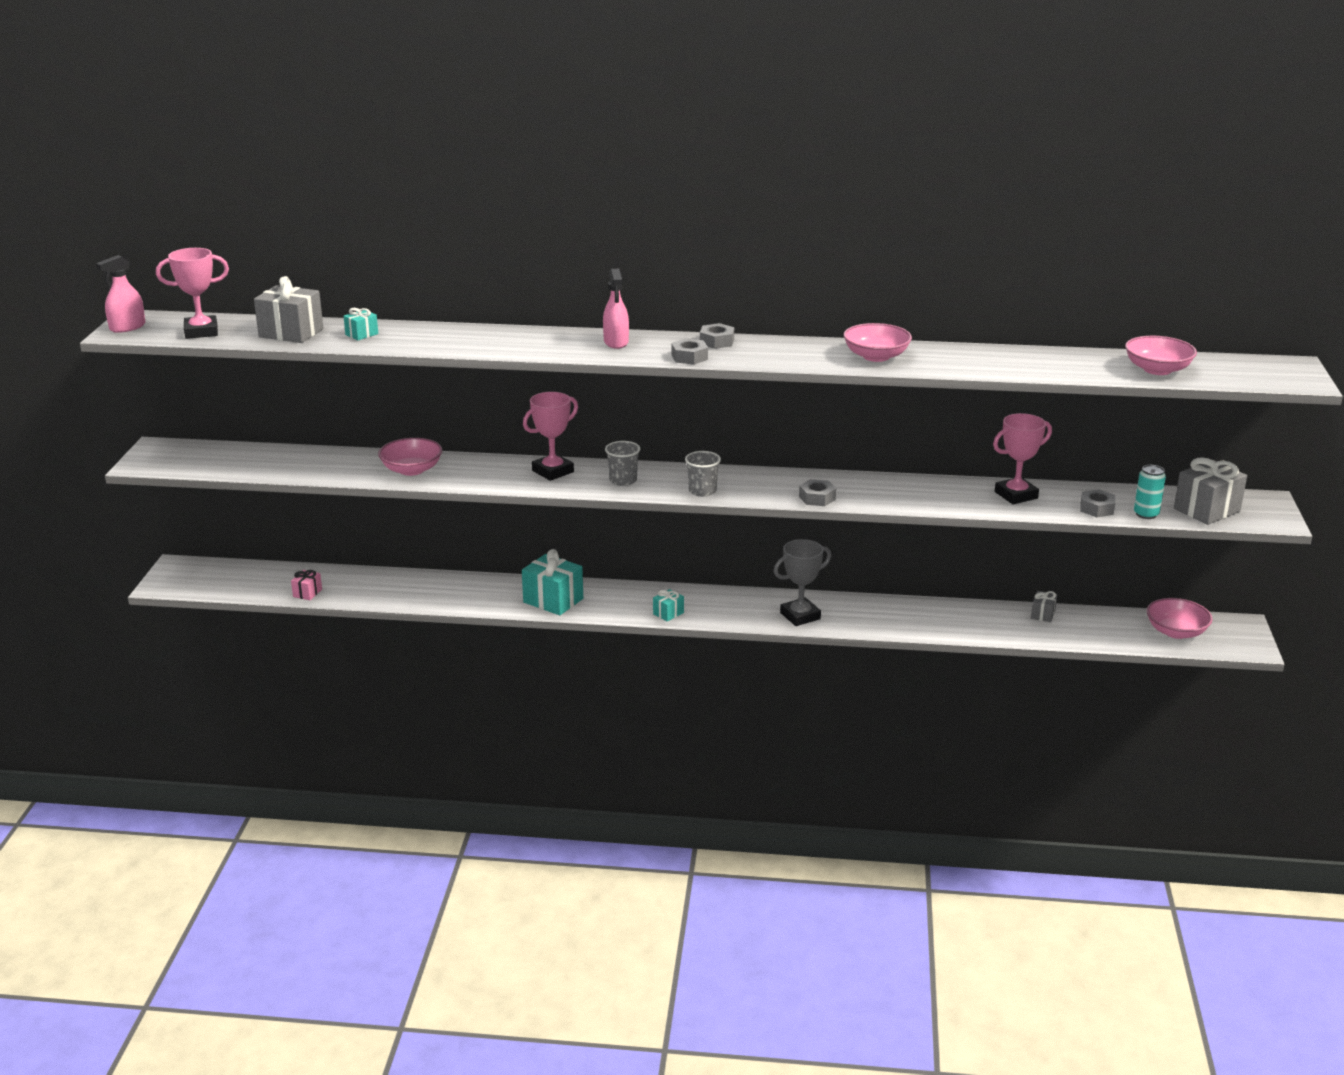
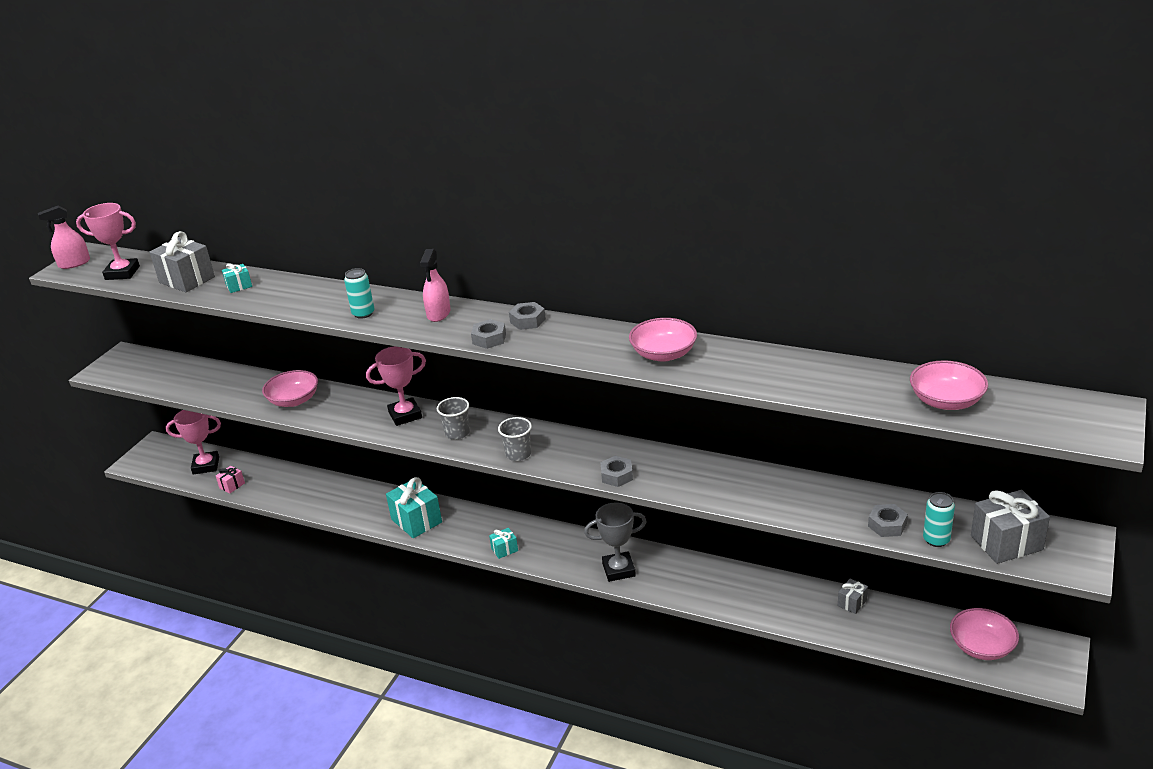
camera: 20 degrees right, 5 degrees up
pink trophy [993,413,1052,504] -> pink trophy moved to [166,410,221,475]
none -> turquoise can [344,268,374,319]

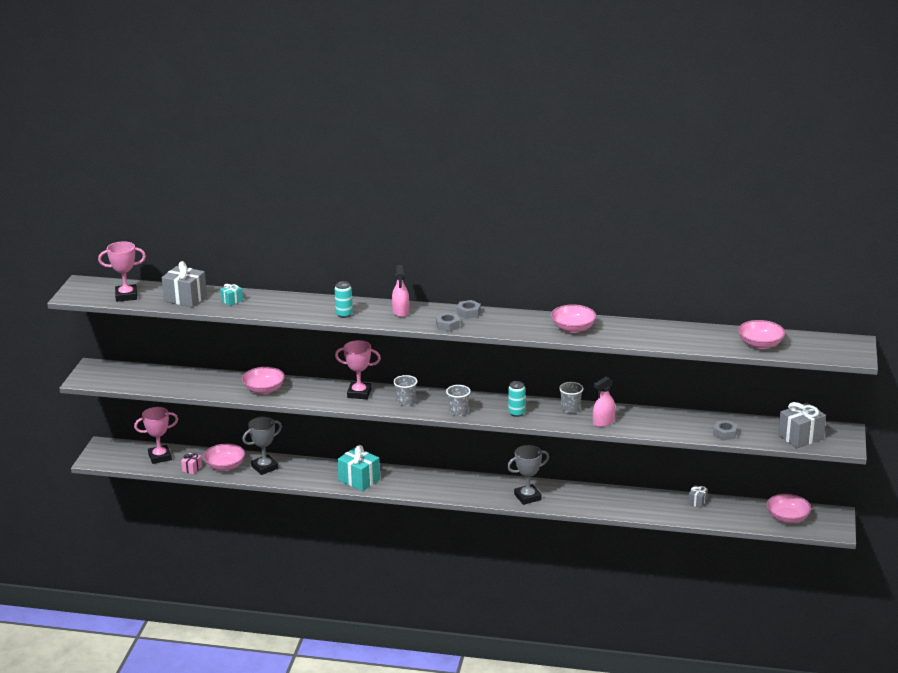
camera: 15 degrees left, 5 degrees down
pink spray bottle [38,206,90,269] -> pink spray bottle moved to [593,377,615,427]
pink trophy [366,346,426,426] -> pink trophy turned 45 degrees clockwise [335,340,381,399]
turquoise gift [489,528,518,559] -> none
grey nut [600,456,633,487] -> none
turquoise can [923,492,955,547] -> turquoise can moved to [508,381,525,417]
none -> pink bowl [203,443,245,471]
none -> grey trophy [242,417,282,475]
none -> grey cup [559,382,584,413]

